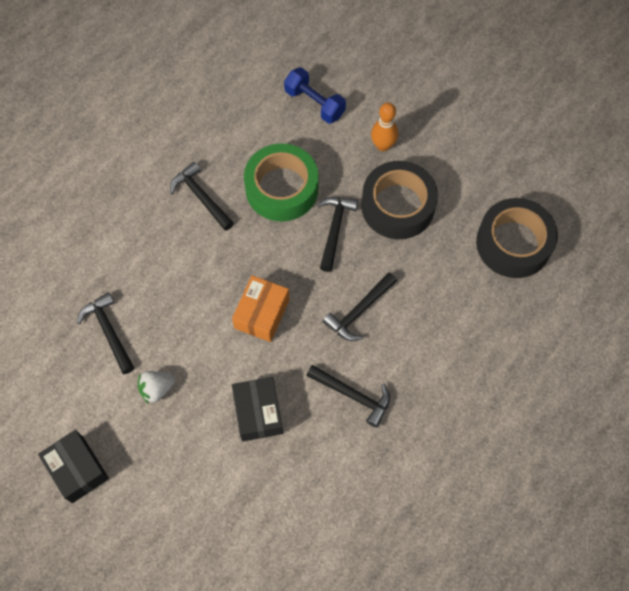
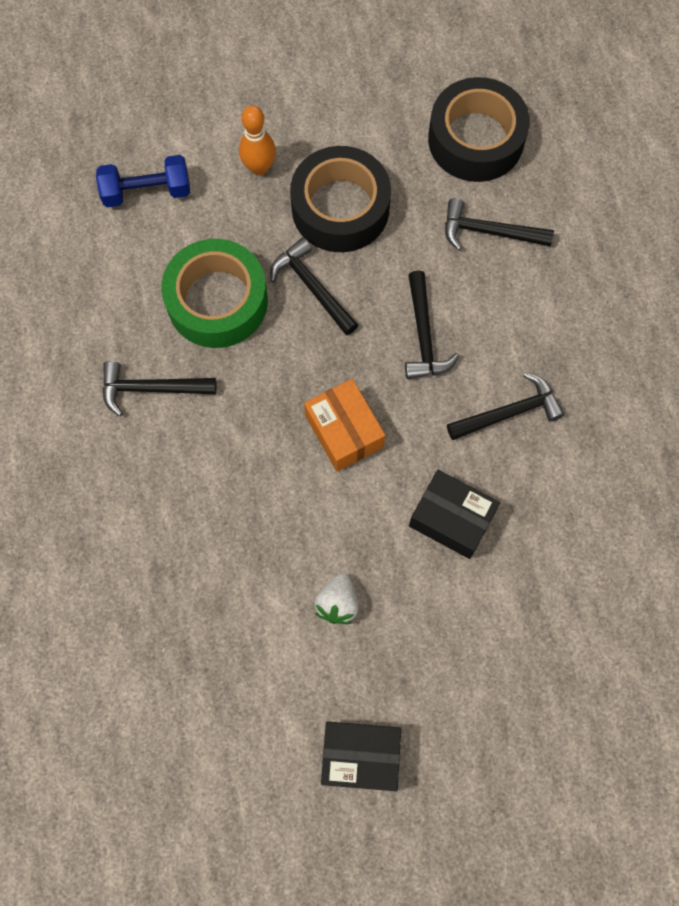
camera: 50 degrees left, 5 degrees up
black hammer [77,292,134,374] -> black hammer moved to [445,198,554,251]

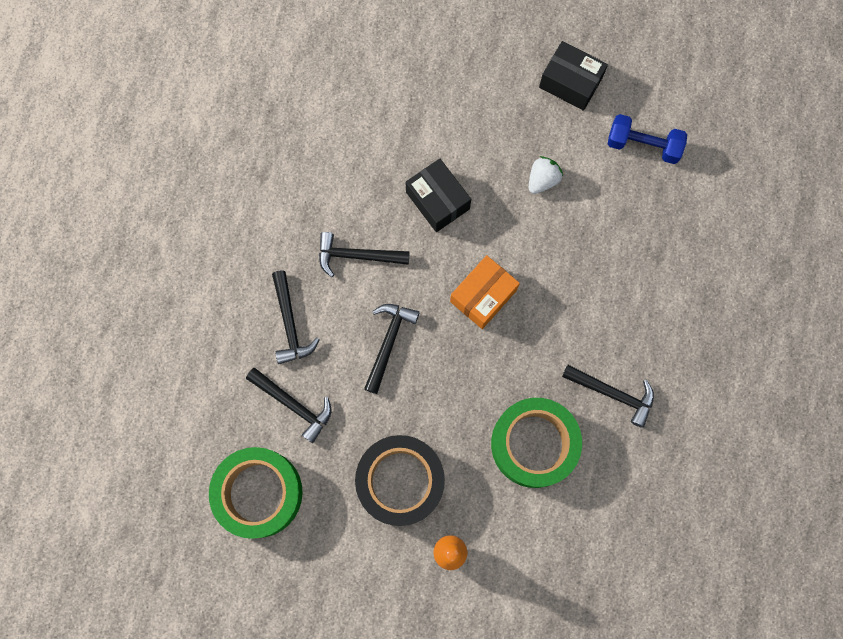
camera: 155 degrees left, 5 degrees up
blue dumbbell [96,155,190,207] -> blue dumbbell moved to [608,114,687,164]
black hammer [270,238,358,335] -> black hammer moved to [272,270,320,364]
orange box [304,379,385,471] -> orange box turned 45 degrees clockwise [450,255,520,329]
black tape [428,77,530,182] -> green tape [209,447,303,539]

